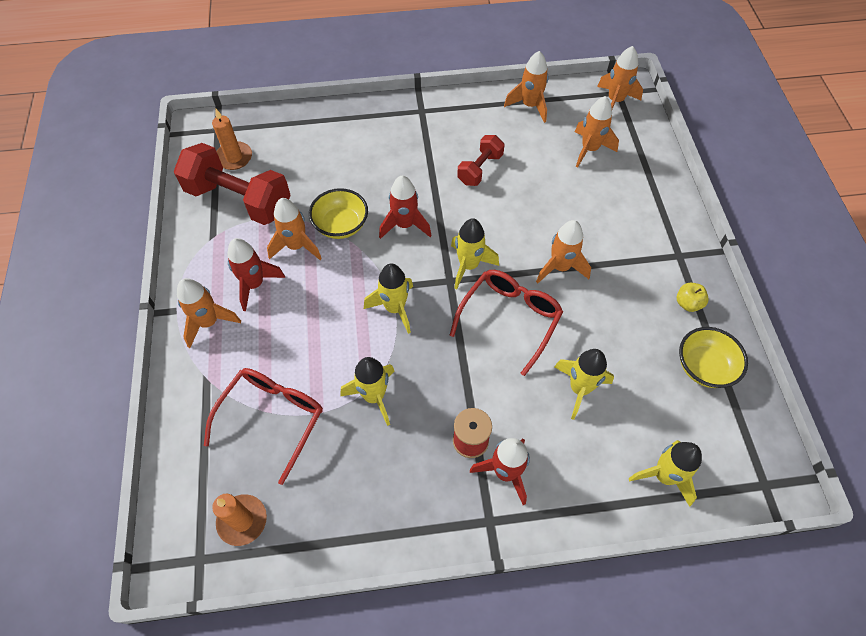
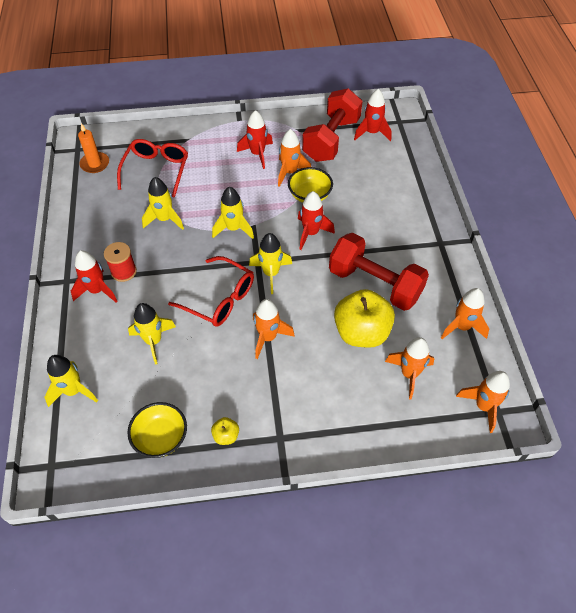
camera: 90 degrees right, 5 degrees down
orange rocket [177,278,241,348] -> none
red glasses [204,368,323,485] -> red glasses turned 105 degrees counterclockwise [117,139,188,198]
orange candle [212,108,252,170] -> red rocket [354,89,392,141]
red dumbbell [457,135,505,186] -> red dumbbell [329,233,429,311], size x1.86
none -> yellow apple [334,289,395,348]

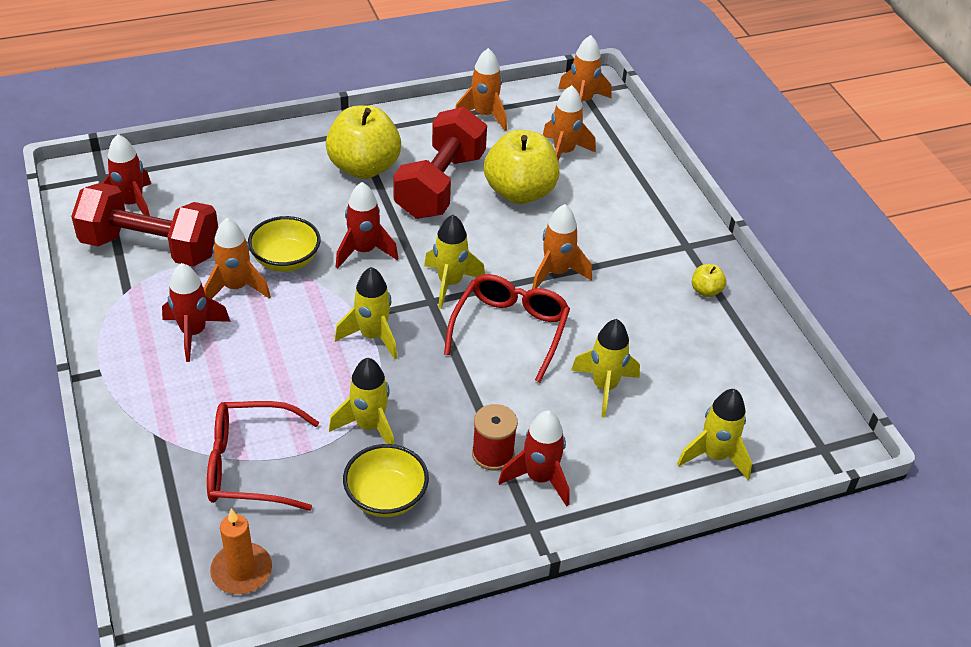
camera: 105 degrees left, 10 degrees down
yellow bowl [127,402,187,458] -> yellow bowl moved to [343,444,429,517]
none -> yellow apple [326,105,401,179]

